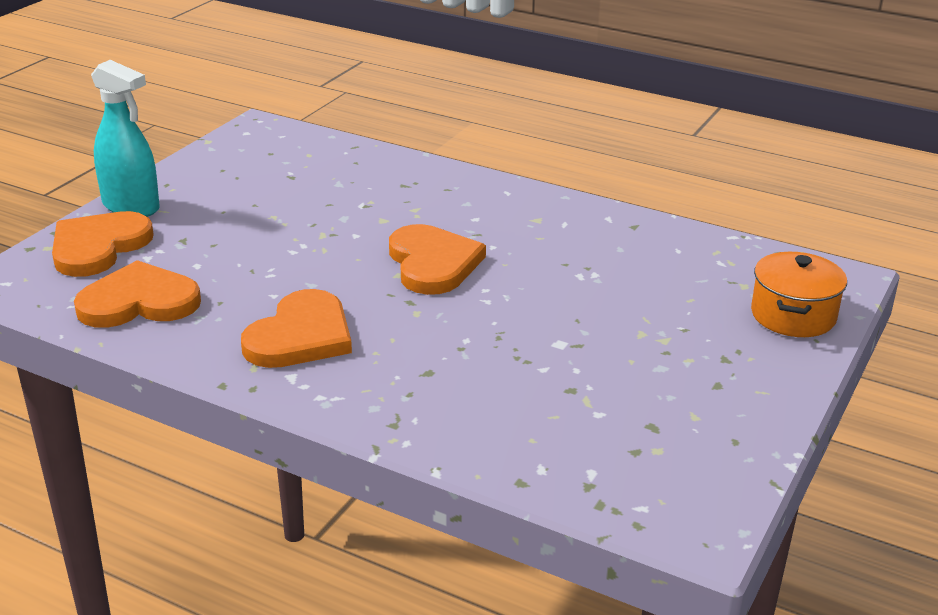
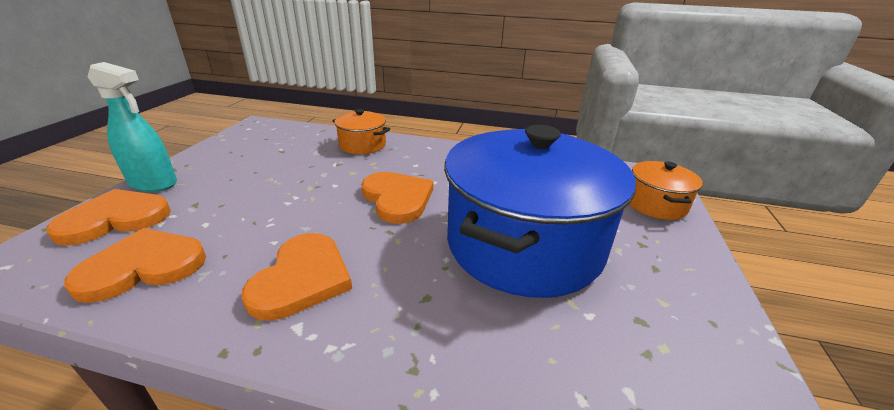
camera: 15 degrees left, 0 degrees up
orange heart [52,211,154,277] -> orange heart turned 45 degrees clockwise [46,189,171,246]
none -> orange pot [333,109,390,154]
none -> blue pot [444,125,636,298]

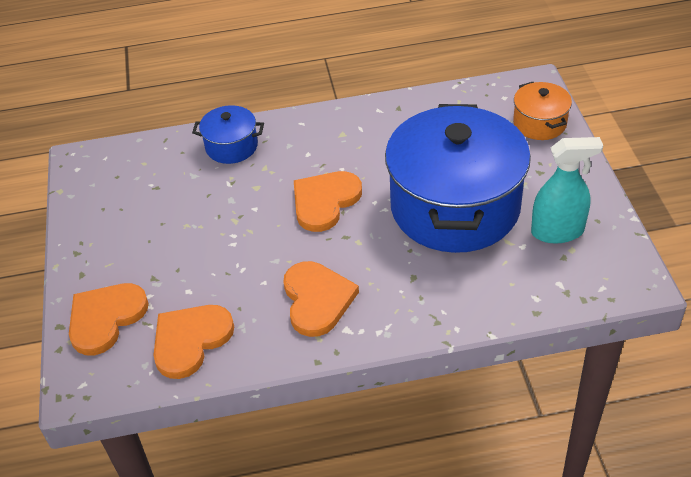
camera: 20 degrees left, 15 degrees up
turquoise spray bottle [88,62,177,192] -> turquoise spray bottle moved to [531,137,603,243]
orange pot [333,109,390,154] -> blue pot [192,105,264,164]
orange heart [361,172,433,224] -> orange heart turned 90 degrees counterclockwise [294,171,362,232]

